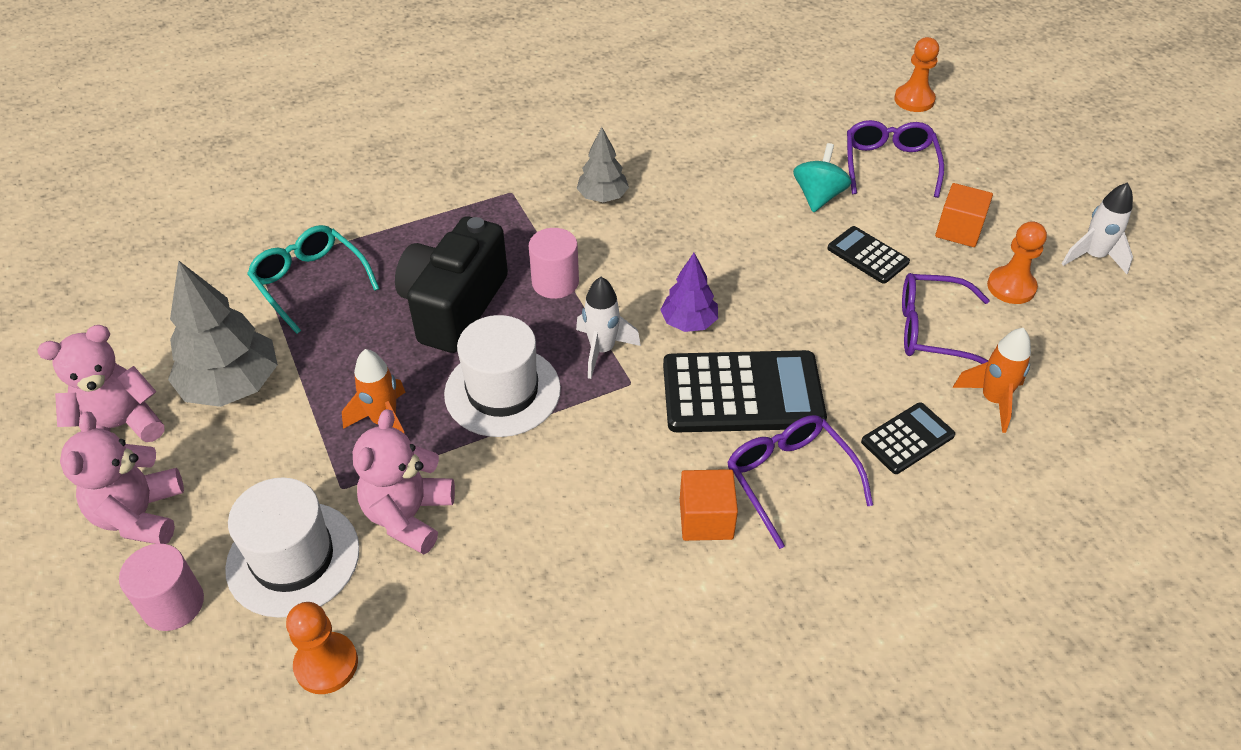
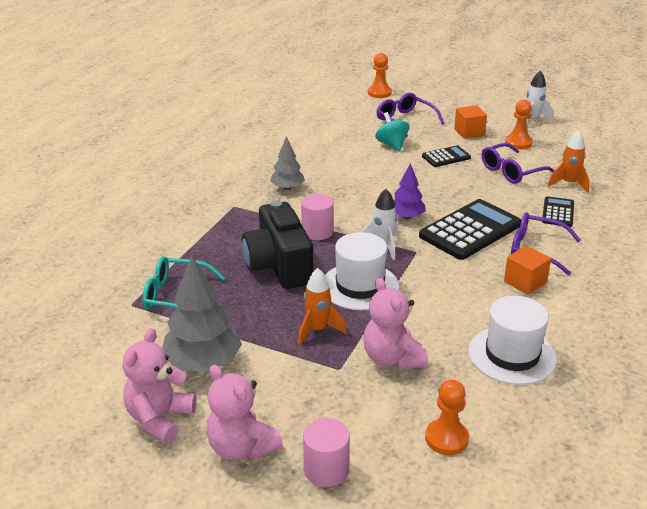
camera: 40 degrees left, 15 degrees down
white hat [225,477,360,618] -> white hat moved to [468,296,557,385]
black calculator [827,226,910,284] -> black calculator turned 150 degrees clockwise [422,145,471,167]

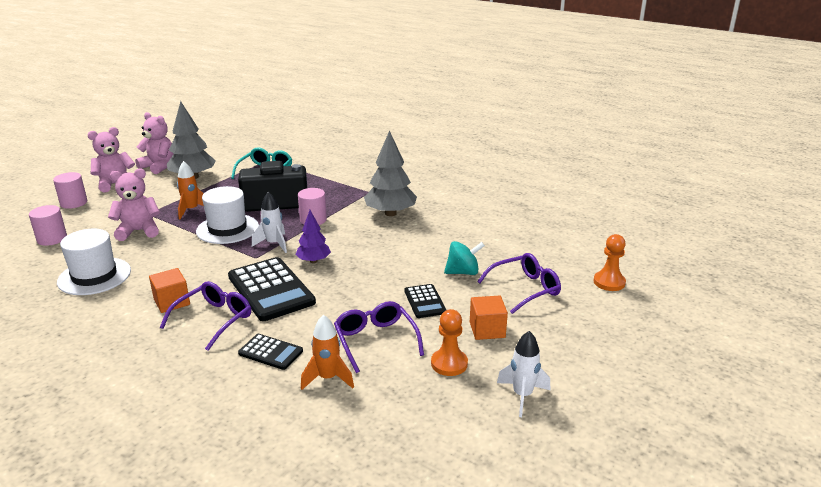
camera: 100 degrees right, 5 degrees down
grey tree [270,136,305,190] -> grey tree [364,130,417,216], size x1.70
orange pawn [425,379,469,455] -> pink cylinder [29,205,67,246]

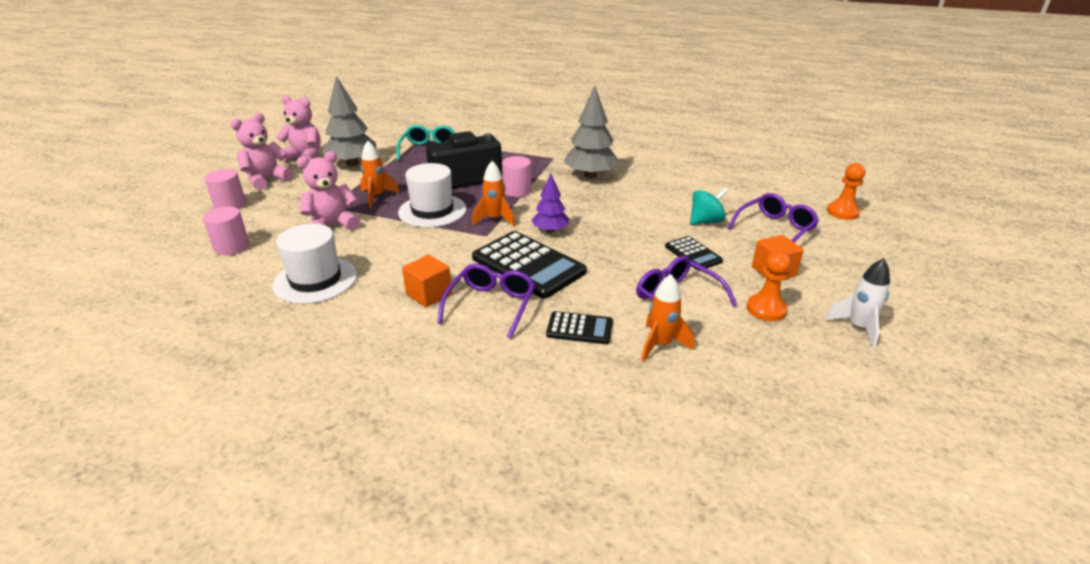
camera: 15 degrees left, 5 degrees up
white rocket [252,192,287,253] -> orange rocket [472,161,515,226]

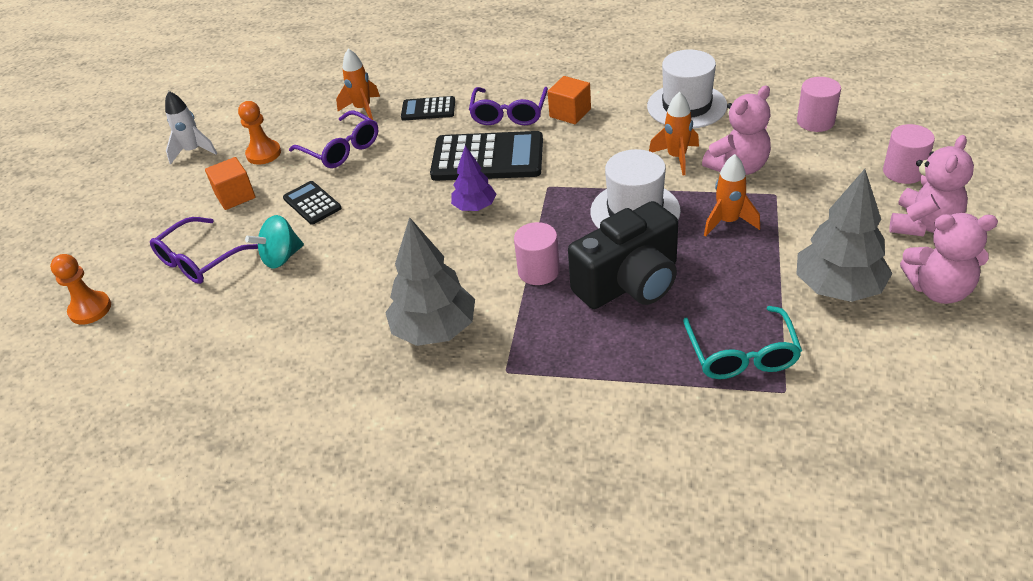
camera: 175 degrees right, 10 degrees up
orange rocket [472,161,515,226] -> orange rocket moved to [649,92,699,176]
black calculator [472,231,587,299] -> black calculator turned 150 degrees clockwise [430,131,543,181]

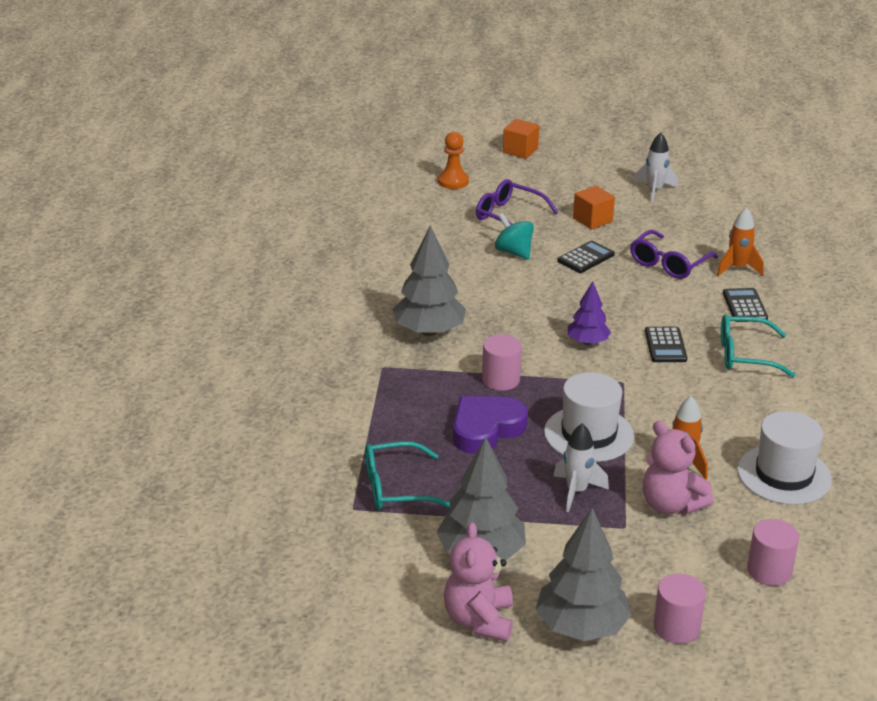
camera: 80 degrees right, 10 degrees down
orange pawn [238,101,281,165] -> none
black calculator [430,131,543,181] -> black calculator [645,327,687,362], size x0.52
purple glasses [469,87,548,125] -> turquoise glasses [721,314,795,377]
orange cube [548,76,591,124] -> orange cube moved to [503,119,539,159]
black camera [568,201,678,309] -> purple heart [453,396,528,454]
orange rocket [704,154,760,237] -> white rocket [553,423,609,512]
pink teddy bear [889,135,974,236] -> grey tree [536,508,631,641]

